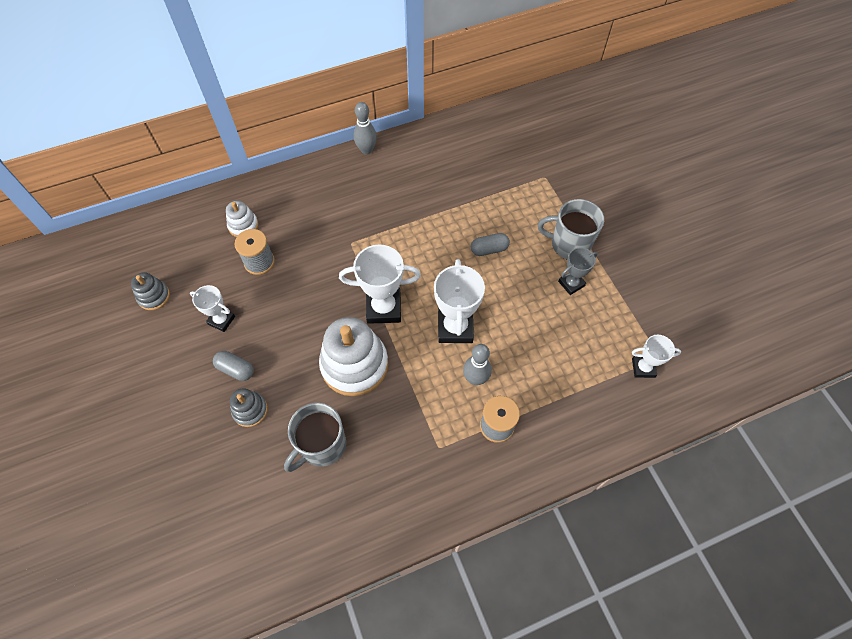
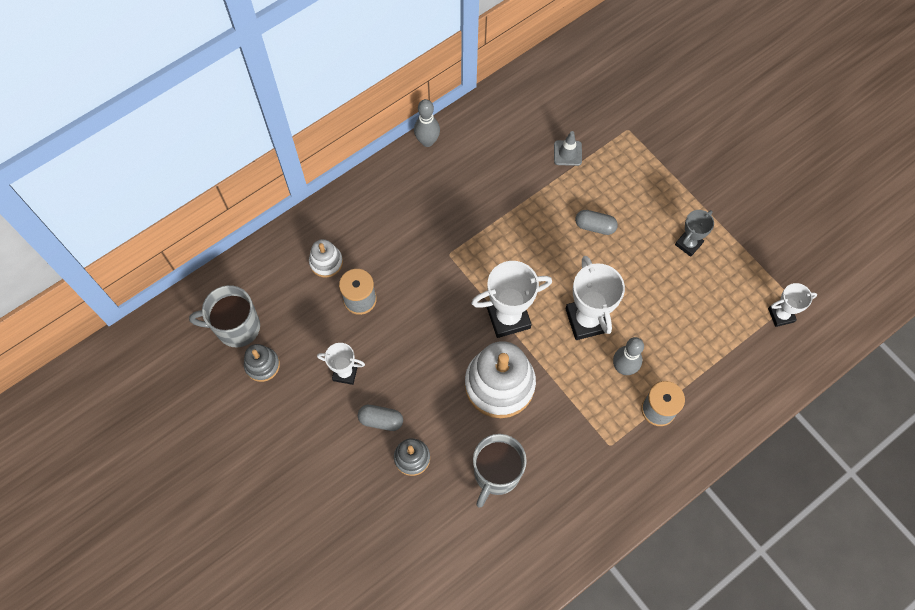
camera: 15 degrees left, 5 degrees up
grey capsule [471,233,510,256] -> grey capsule turned 45 degrees clockwise [575,210,618,235]
grey mug [538,199,604,259] -> grey mug moved to [189,285,260,347]
none -> grey traffic cone [554,131,582,166]

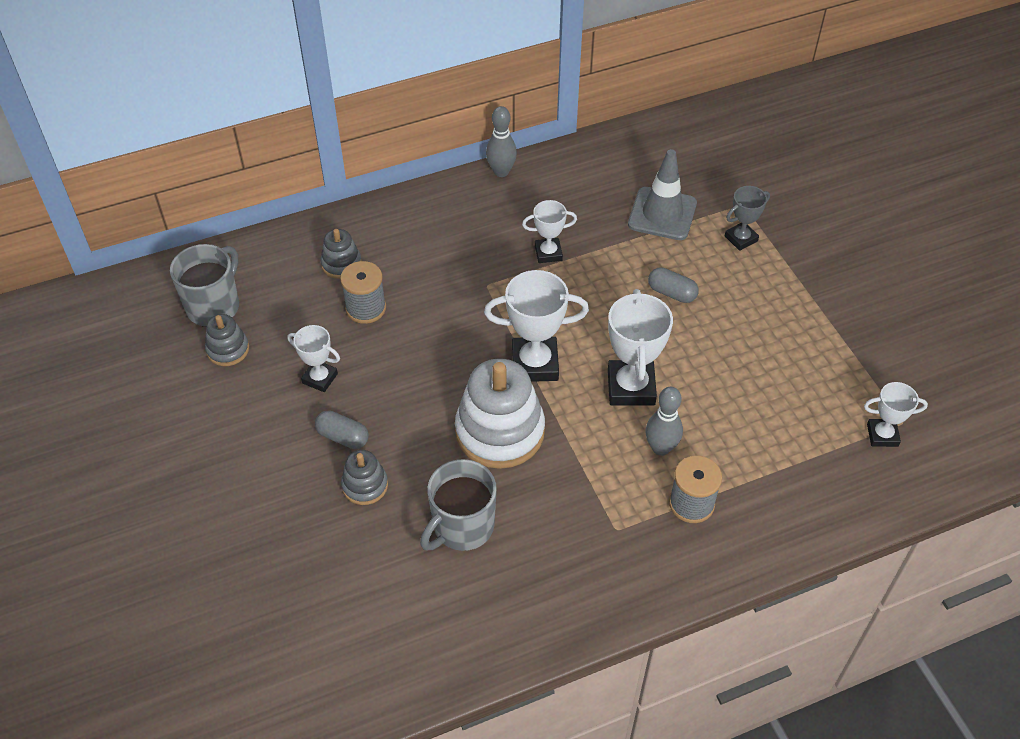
camera: 15 degrees right, 15 degrees down
grey mug [189,285,260,347] -> grey mug turned 105 degrees clockwise [170,244,239,327]
white stacking toy [309,239,343,277] -> grey stacking toy [321,229,362,279]
grey traffic cone [554,131,582,166] -> grey traffic cone [628,149,697,240], size x1.79
grey trophy [675,210,714,257] -> grey trophy moved to [725,186,770,251]
none -> white trophy [522,200,577,263]

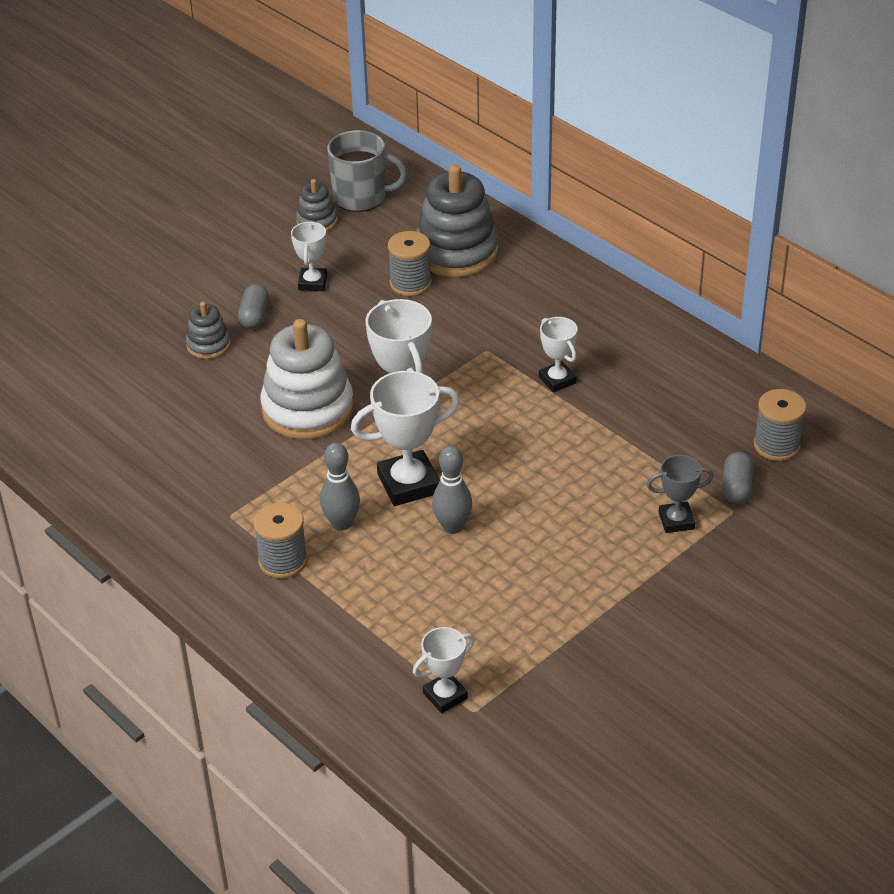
camera: 70 degrees right, 10 degrees down
grey stacking toy [321,229,362,279] -> grey stacking toy [416,165,499,277], size x2.00
grey mug [420,459,497,551] -> none
grey bowling pin [486,106,517,177] -> grey bowling pin moved to [432,446,473,534]
grey traffic cone [628,149,697,240] -> none
grey capsule [648,267,699,303] -> grey capsule moved to [722,452,753,504]
grey trophy [725,186,770,251] -> grey trophy turned 45 degrees counterclockwise [647,455,713,533]
white trophy [864,382,928,447] -> white trophy turned 75 degrees clockwise [413,627,475,713]
none -> grey spool [754,389,806,461]

